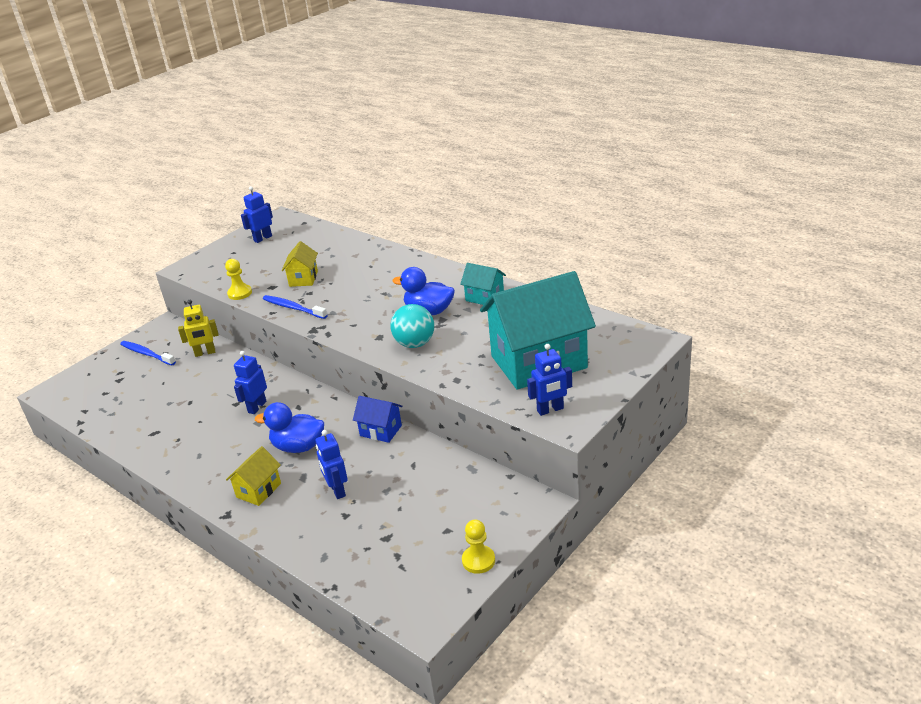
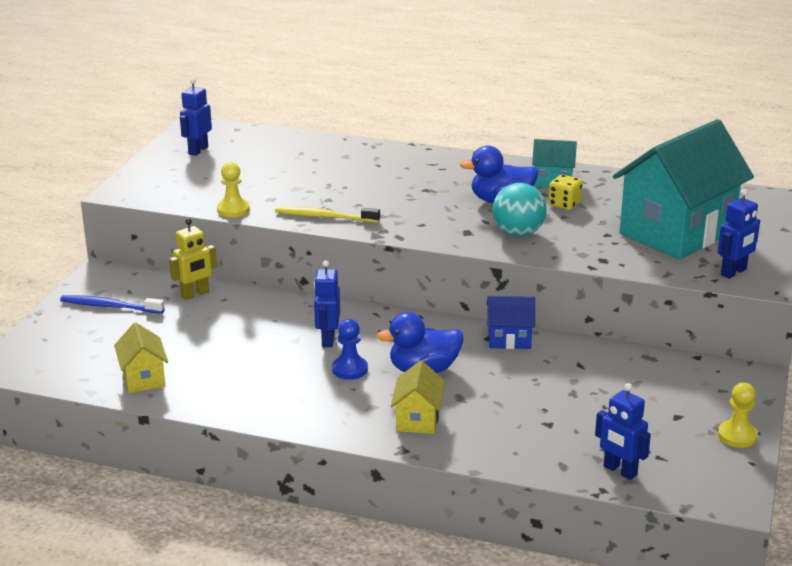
camera: 25 degrees left, 5 degrees down
blue toothbrush [263,295,328,319] -> yellow toothbrush [275,207,380,223]
yellow house [282,241,318,287] -> yellow house moved to [114,322,168,393]
blue robot [315,430,348,499] -> blue robot moved to [595,383,651,480]
none -> blue pawn [332,319,368,380]
none -> yellow dice [548,175,582,210]

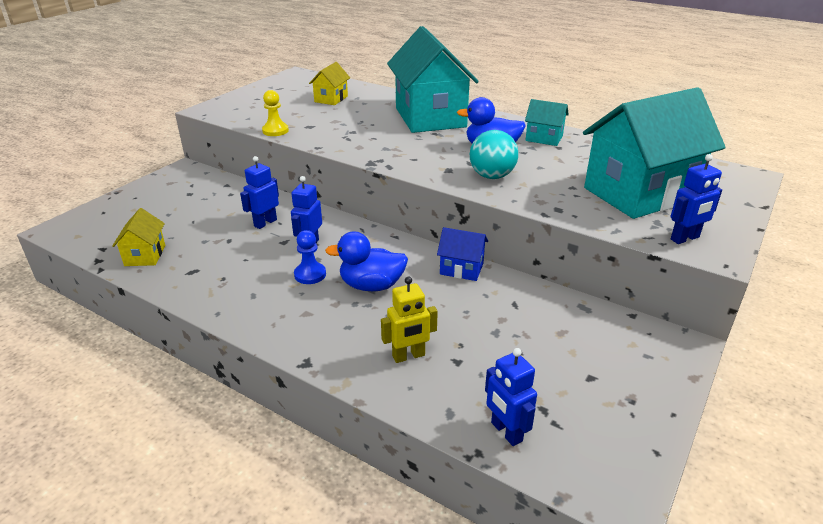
camera: 15 degrees right, 5 degrees up
blue toothbrush [60,295,165,314] -> none
yellow robot [169,218,217,300] -> yellow robot moved to [381,277,438,363]
blue robot [180,78,212,156] -> blue robot moved to [240,156,279,229]
yellow toothbrush [275,207,380,223] -> none
yellow house [391,360,445,434] -> yellow house moved to [309,62,350,105]
yellow dice [548,175,582,210] -> none
yellow pawn [718,382,758,448] -> none
none -> turquoise house [387,26,479,133]

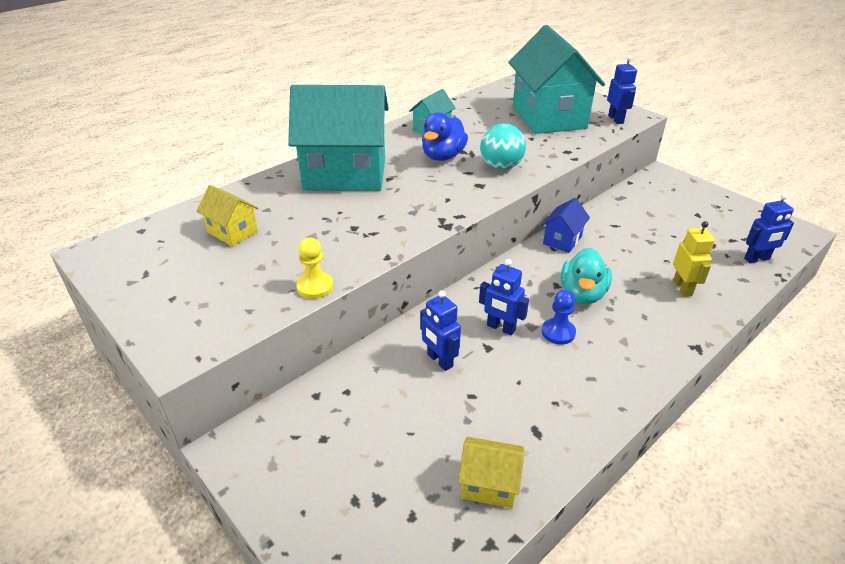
camera: 75 degrees left, 5 degrees up
blue duck [325,231,408,291] -> turquoise duck [561,248,612,304]

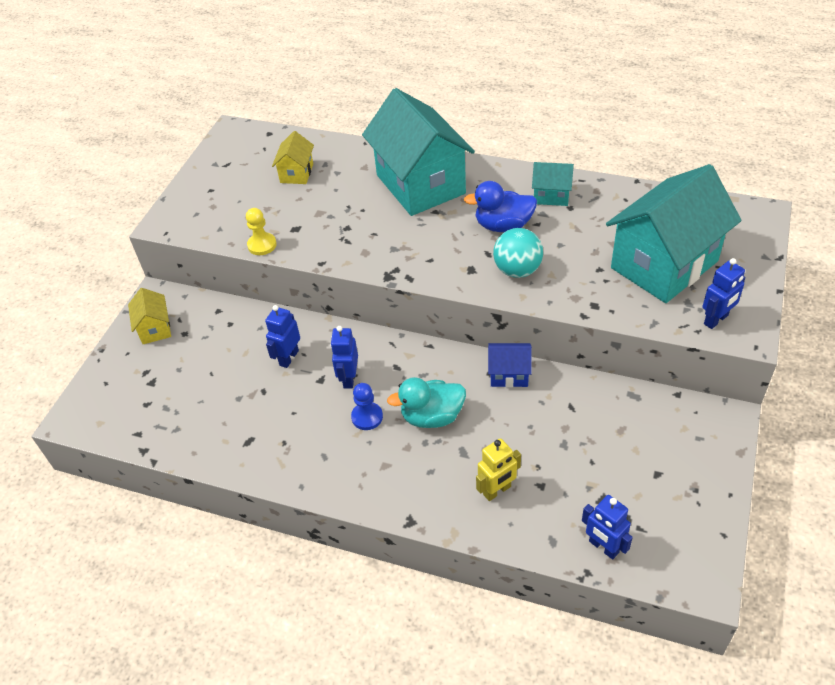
camera: 65 degrees right, 10 degrees up
yellow house [458,437,524,508] -> yellow house moved to [128,288,171,344]

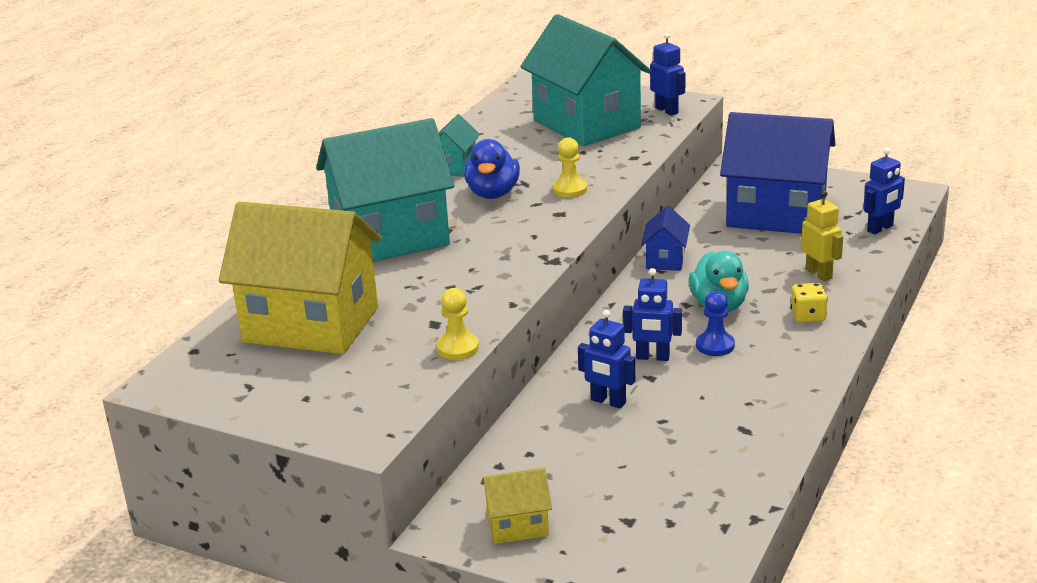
camera: 85 degrees left, 20 degrees down
yellow house [272,131,314,184] -> yellow house [219,201,382,354], size x2.25
turquoise ball [493,228,543,278] -> yellow pawn [552,137,587,198]
none -> blue house [720,112,835,234]
none -> yellow dice [791,283,828,323]

